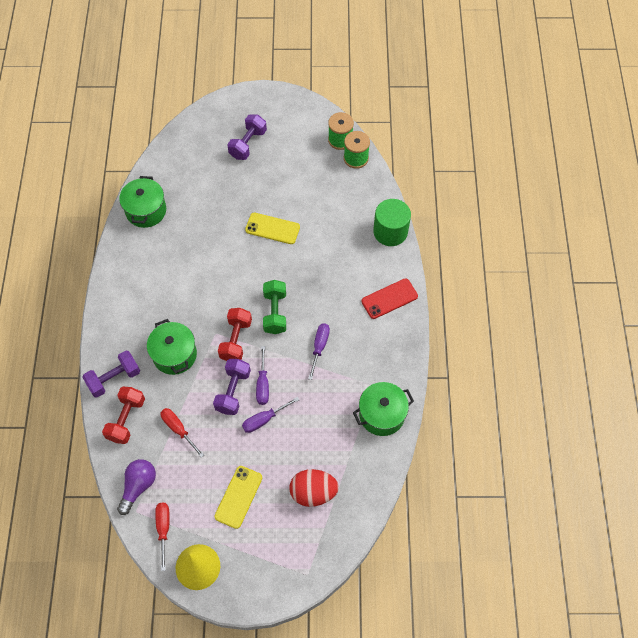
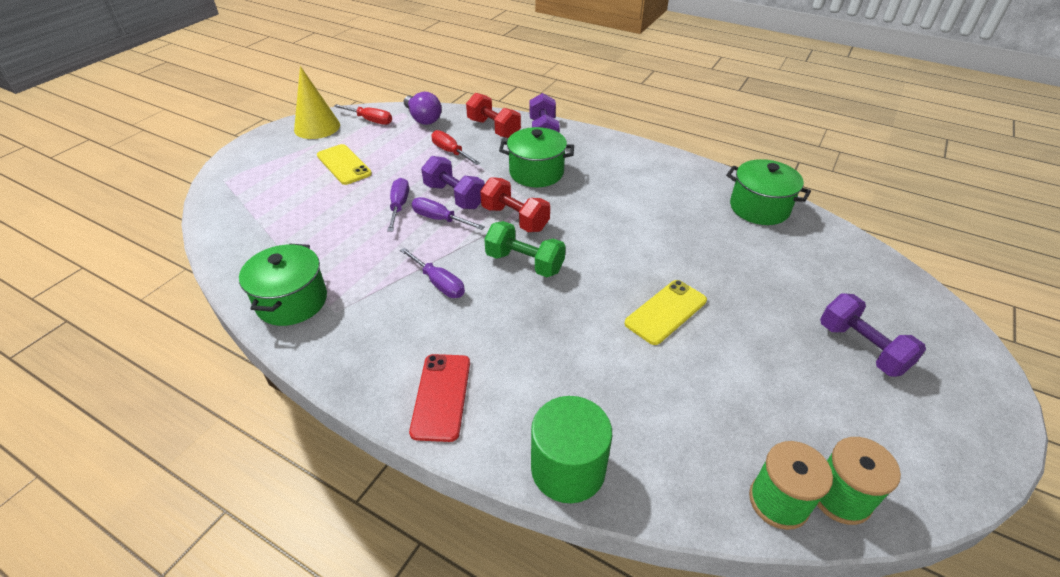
camera: 120 degrees right, 20 degrees down
red screwdriver [161,408,204,458] -> red screwdriver turned 120 degrees counterclockwise [431,130,480,165]
red egg [289,469,339,507] -> none

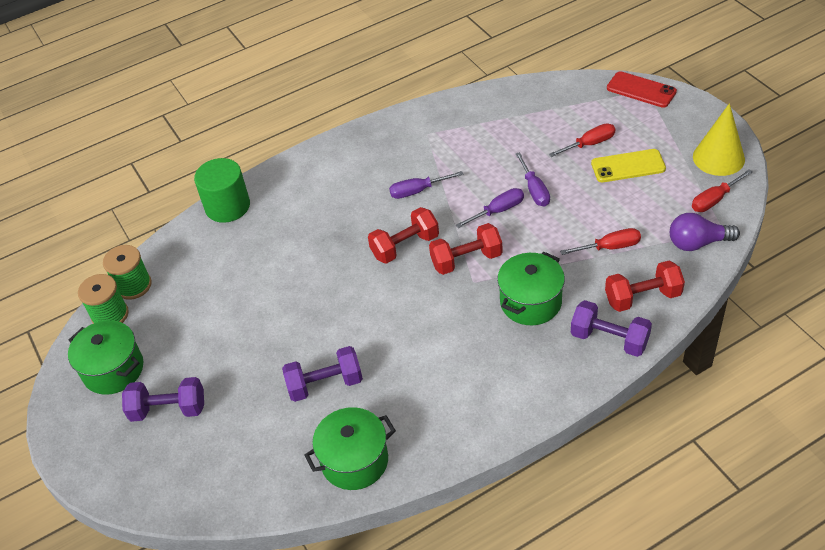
camera: 125 degrees right, 5 degrees up
green pot [239,244,327,326] -> green pot moved to [68,320,143,395]
purple screwdriver [387,178,409,232] -> purple screwdriver turned 45 degrees clockwise [515,152,550,207]
red phone [409,354,470,442] -> red phone moved to [607,71,677,108]
purple dumbbell [421,156,485,209] -> purple dumbbell moved to [282,346,363,402]
green dumbbell [484,221,566,277] -> red dumbbell [368,207,439,264]
yellow phone [625,280,707,345] -> none
none -> red screwdriver [549,123,615,157]

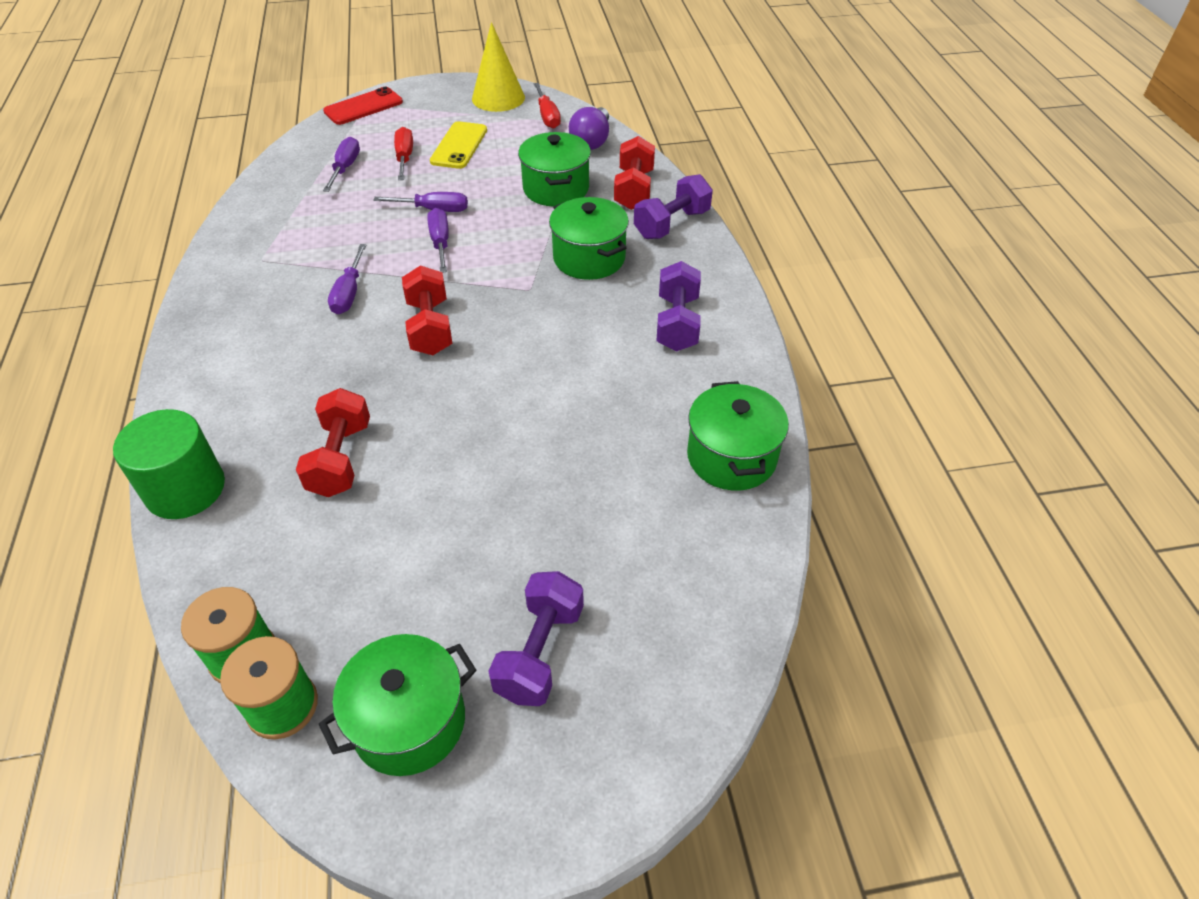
camera: 75 degrees left, 0 degrees up
purple dumbbell [282,346,363,402] -> purple dumbbell moved to [656,261,701,351]
red dumbbell [429,223,503,275] -> red dumbbell moved to [296,388,370,497]
red screwdriver [560,228,641,255] -> green pot [518,132,591,207]
none -> purple screwdriver [323,137,360,192]

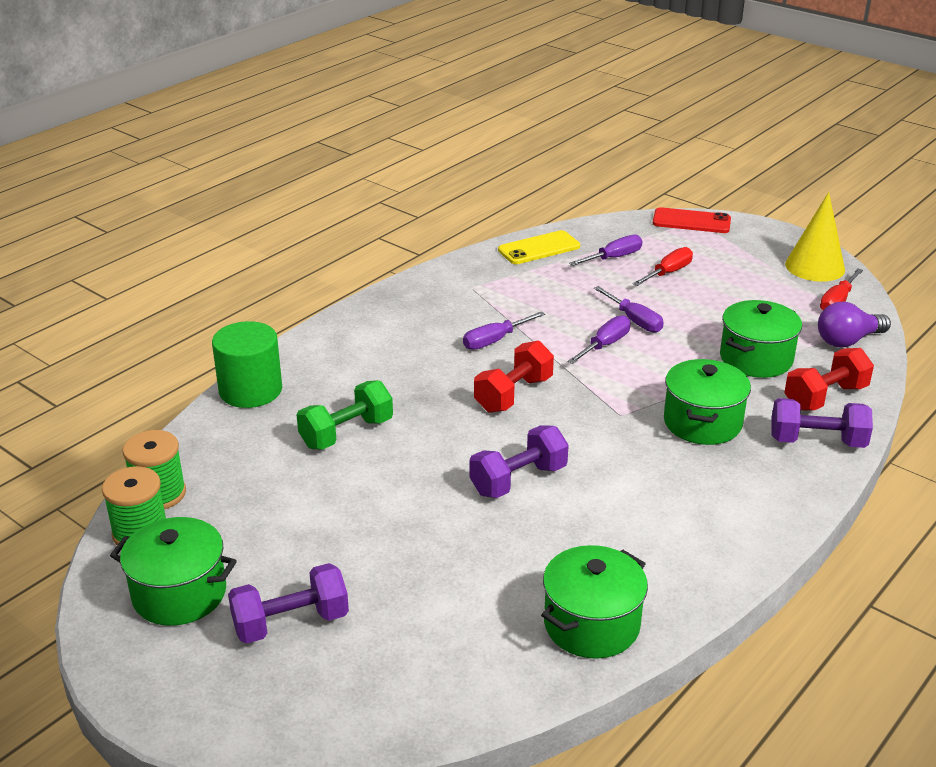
camera: 50 degrees right, 15 degrees down
red dumbbell [296,388,370,497] -> green dumbbell [297,380,393,450]
yellow phone [430,121,487,169] -> yellow phone moved to [498,230,580,264]
purple dumbbell [656,261,701,351] -> purple dumbbell moved to [469,425,569,498]

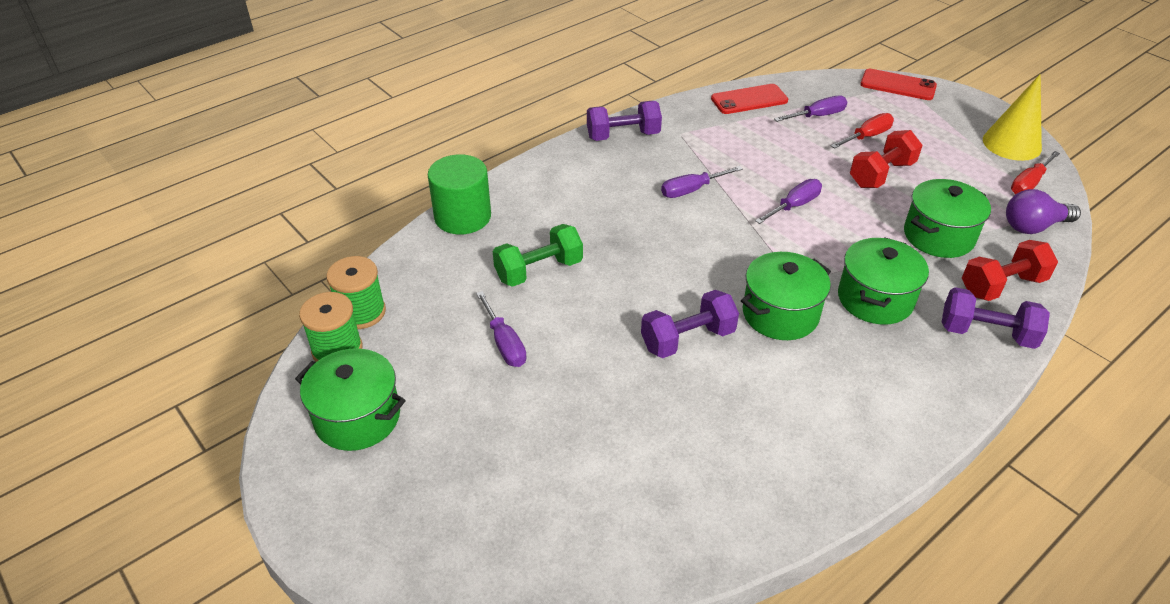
camera: 10 degrees right, 10 degrees up
purple dumbbell [228,563,349,644] -> purple dumbbell moved to [587,101,662,141]
red dumbbell [474,341,554,413] -> red dumbbell moved to [850,130,923,188]
yellow phone [498,230,580,264] -> red phone [711,84,788,114]
green pot [541,545,648,659] -> green pot moved to [741,252,831,340]
purple screwdriver [594,286,664,333] -> purple screwdriver moved to [476,291,527,367]

